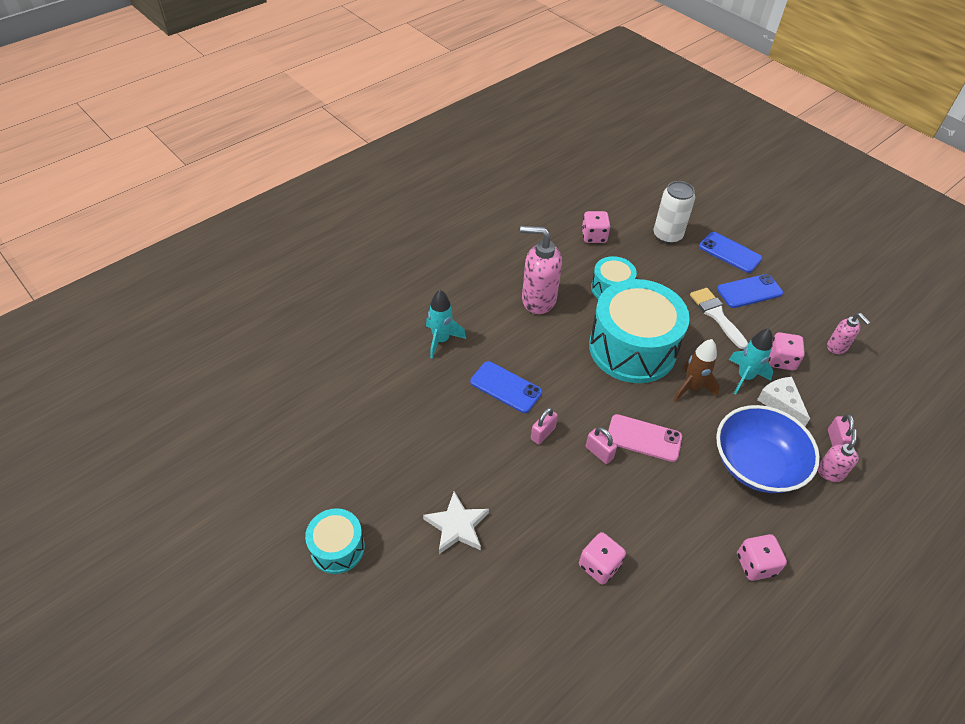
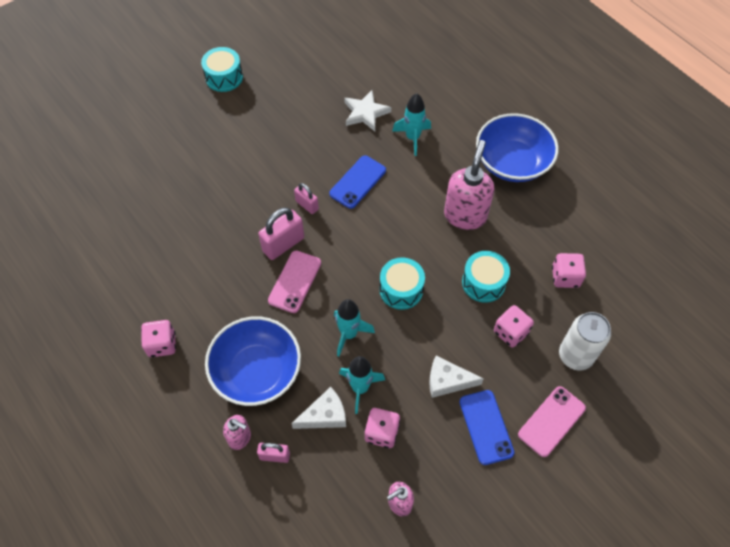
camera: 95 degrees right, 10 degrees up
white star [423,491,489,554] -> white star moved to [344,90,391,131]
pink dice [579,532,626,585] -> pink dice moved to [494,305,534,348]
pink padlock [586,427,617,464] -> pink padlock [258,207,304,260], size x1.68
turquoise drum [589,279,690,383] -> turquoise drum [379,257,425,310], size x0.50
brown rocket [674,339,720,402] -> turquoise rocket [334,299,375,356]
white brush [690,288,748,349] -> white cheese [429,356,484,398]
blue phone [699,232,762,273] -> pink phone [518,386,586,457]
none -> blue bowl [476,113,559,182]

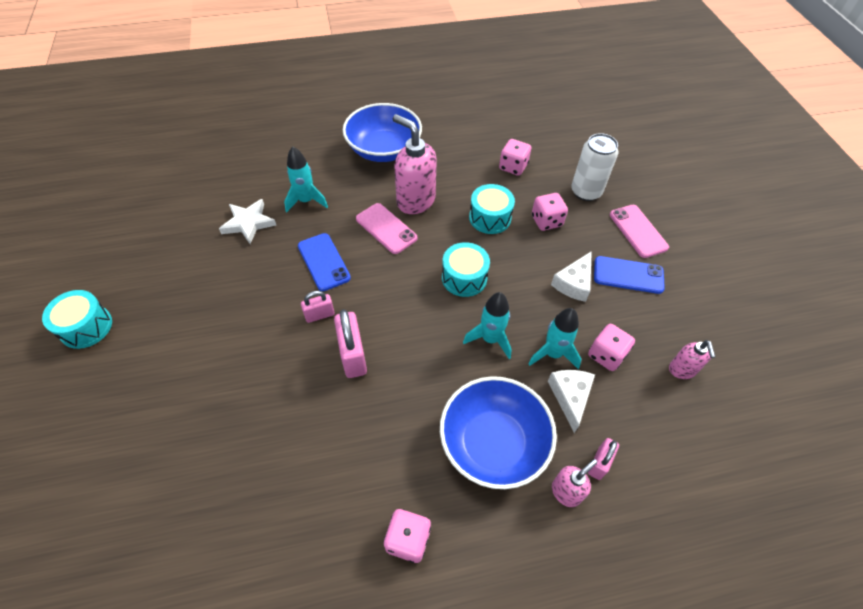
camera: 65 degrees left, 5 degrees down
pink phone [268,251,321,313] -> pink phone moved to [356,203,417,254]

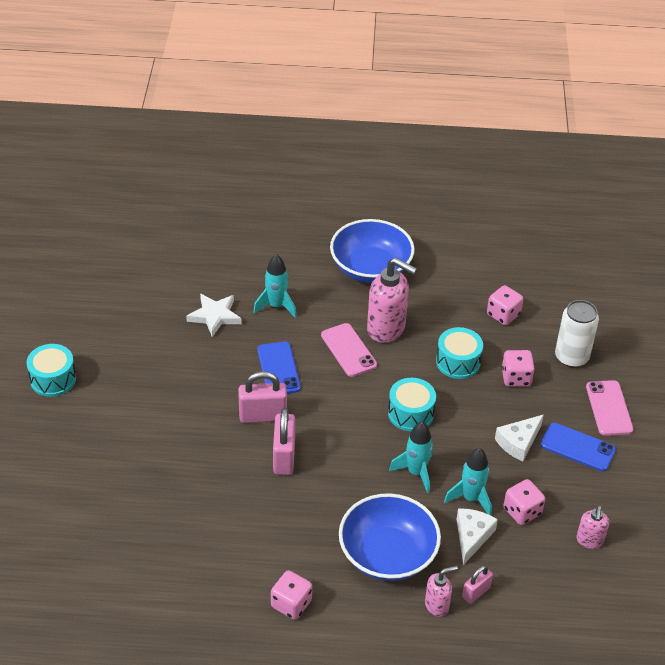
camera: 15 degrees right, 10 degrees down
pink padlock [301,291,335,323] -> pink padlock [238,371,287,423], size x1.68
pink soap dispenser [393,114,437,214] -> pink soap dispenser turned 150 degrees clockwise [367,258,417,343]

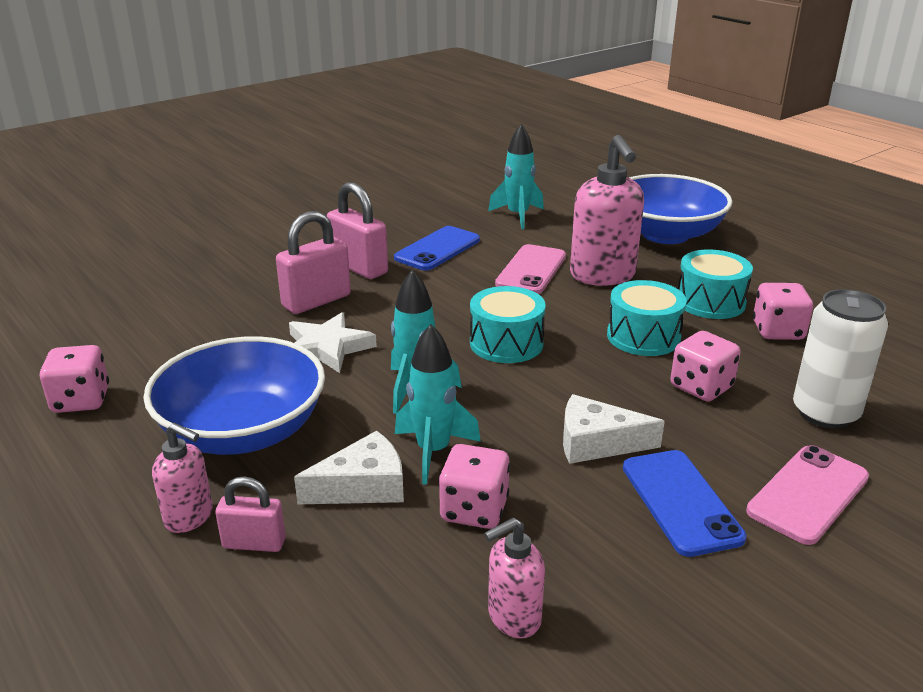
camera: 50 degrees right, 15 degrees down
turquoise drum [26,344,76,397] -> turquoise drum moved to [678,249,753,319]
white star [186,293,242,337] -> white star moved to [289,312,377,373]

